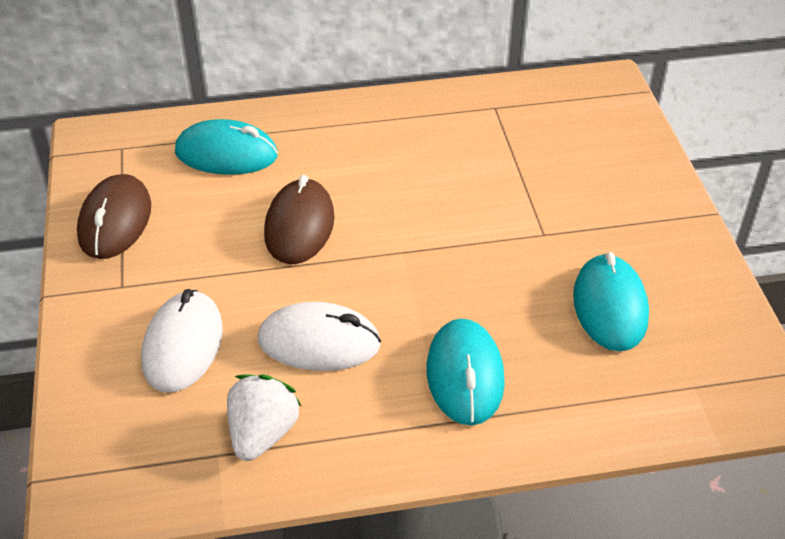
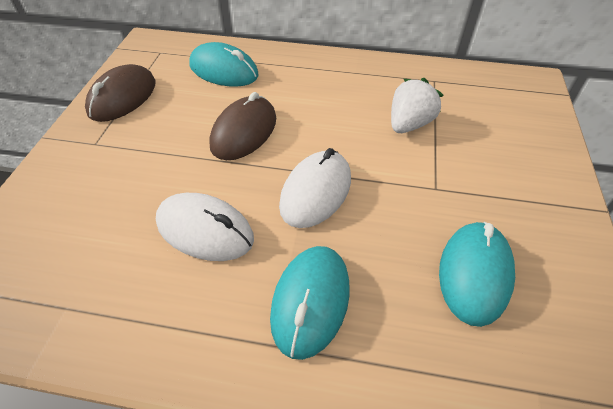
camera: 20 degrees right, 5 degrees up
white mouse [141,289,223,392] -> white mouse moved to [279,148,351,228]
white strawberry [227,374,301,461] -> white strawberry moved to [391,78,443,133]

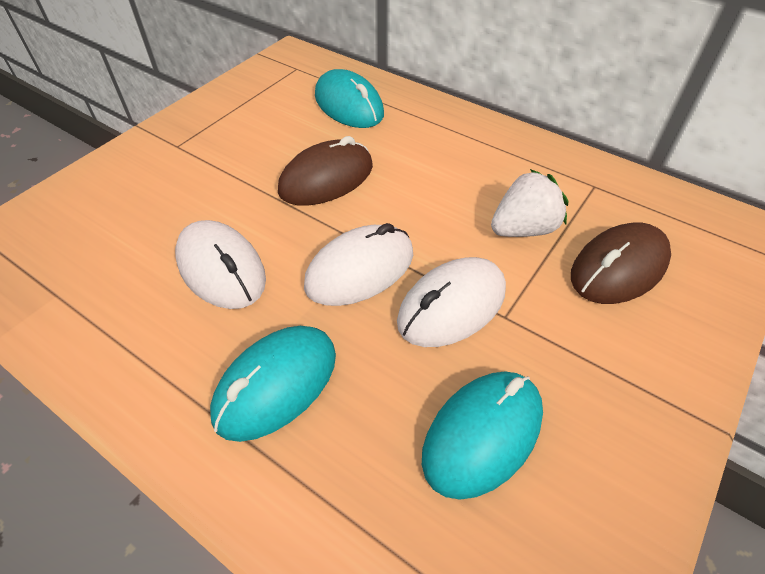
camera: 25 degrees right, 0 degrees up
brown mouse [85,64,156,122] -> brown mouse moved to [571,222,671,304]
none -> white mouse [397,257,506,347]

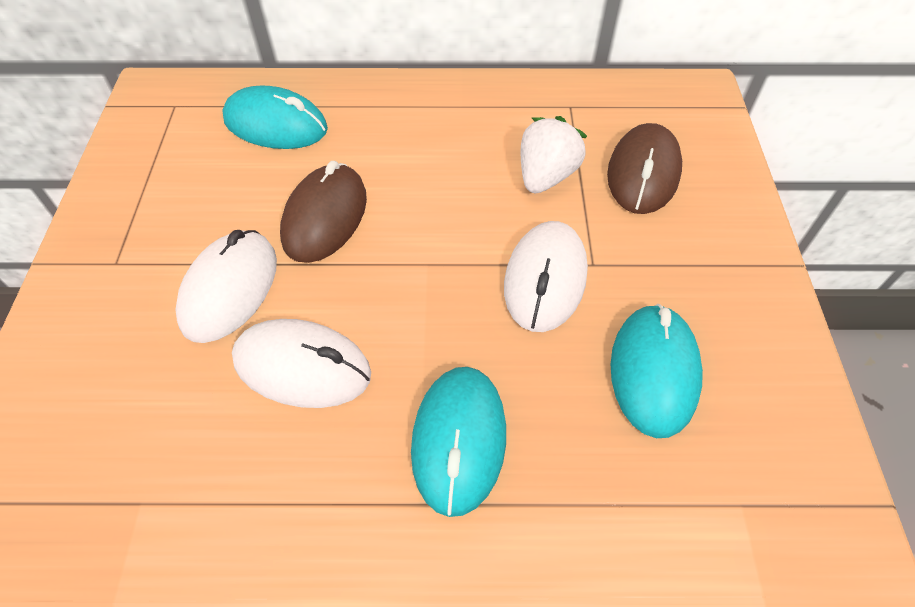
camera: 35 degrees left, 5 degrees up
white mouse [304,223,413,306] -> white mouse moved to [175,230,277,343]

